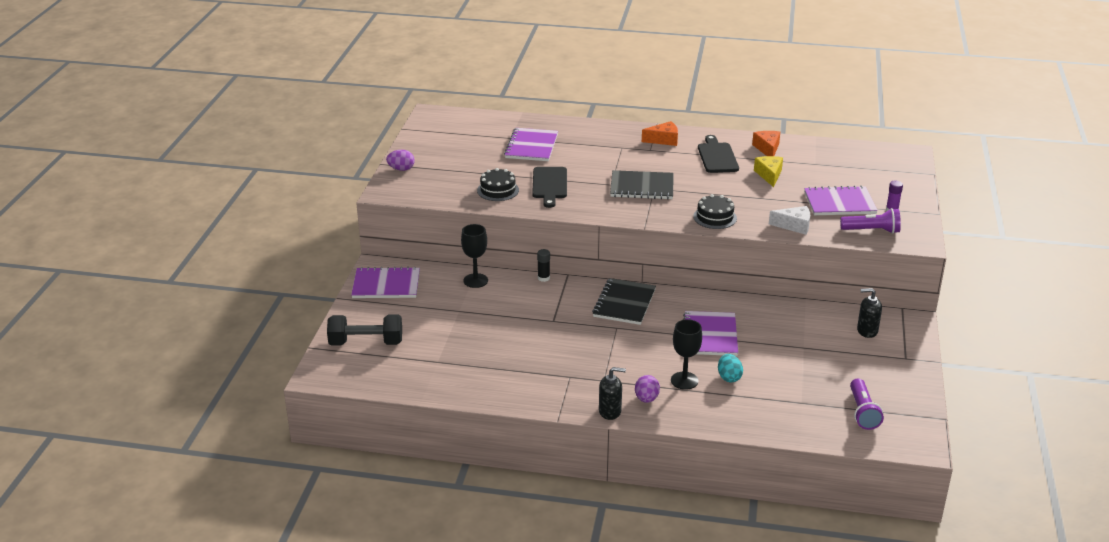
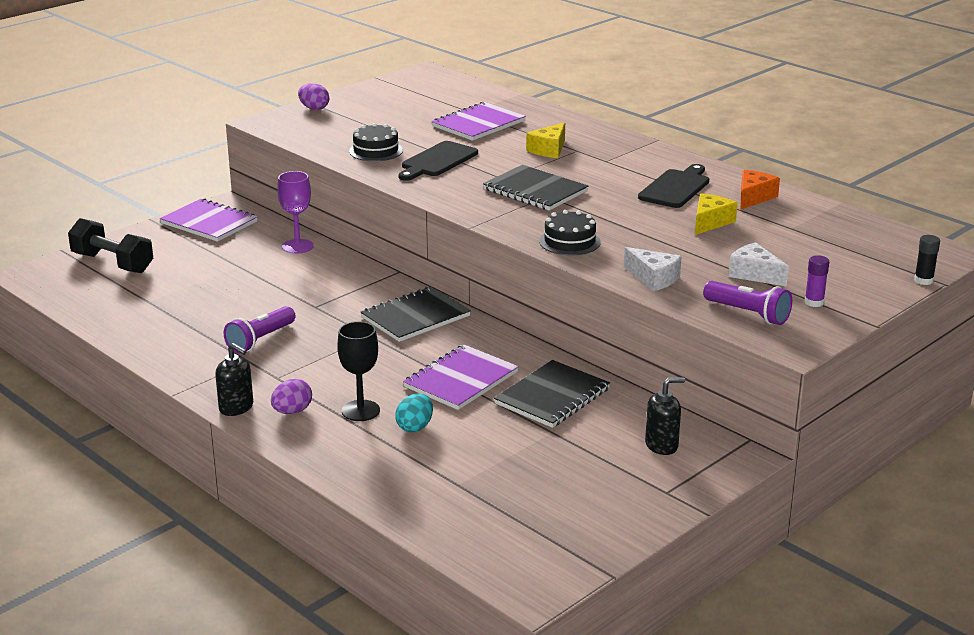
camera: 35 degrees right, 5 degrees down
black goblet [461,224,488,288] -> purple goblet [277,171,314,254]
black glue stick [537,249,550,282] -> black glue stick moved to [914,235,940,285]
orange cheese [642,121,678,146] -> none
purple notebook [804,185,878,215] -> white cheese [728,242,789,287]
purple flashlight [850,379,884,430] -> purple flashlight moved to [224,306,296,353]
black soap dispenser [857,288,882,338] -> black soap dispenser turned 120 degrees clockwise [645,377,685,455]
none -> black notebook [494,360,610,428]
none -> yellow cheese [526,122,565,158]

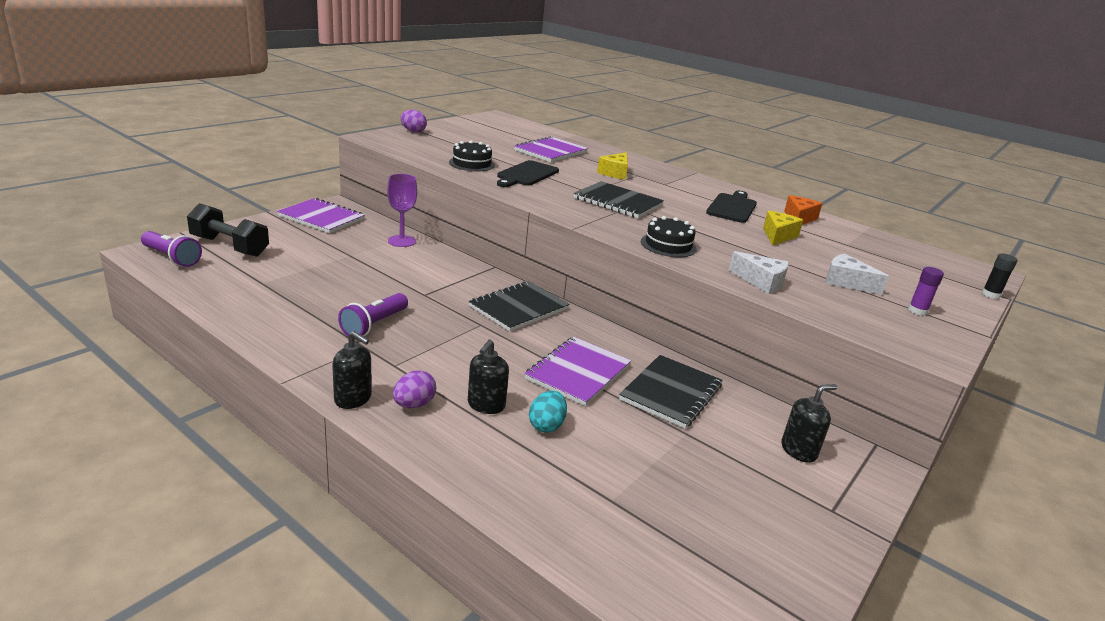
camera: 10 degrees left, 0 degrees up
black goblet [337,321,380,421] -> black soap dispenser [468,340,509,414]
purple flashlight [703,281,792,325] -> purple flashlight moved to [141,231,202,267]

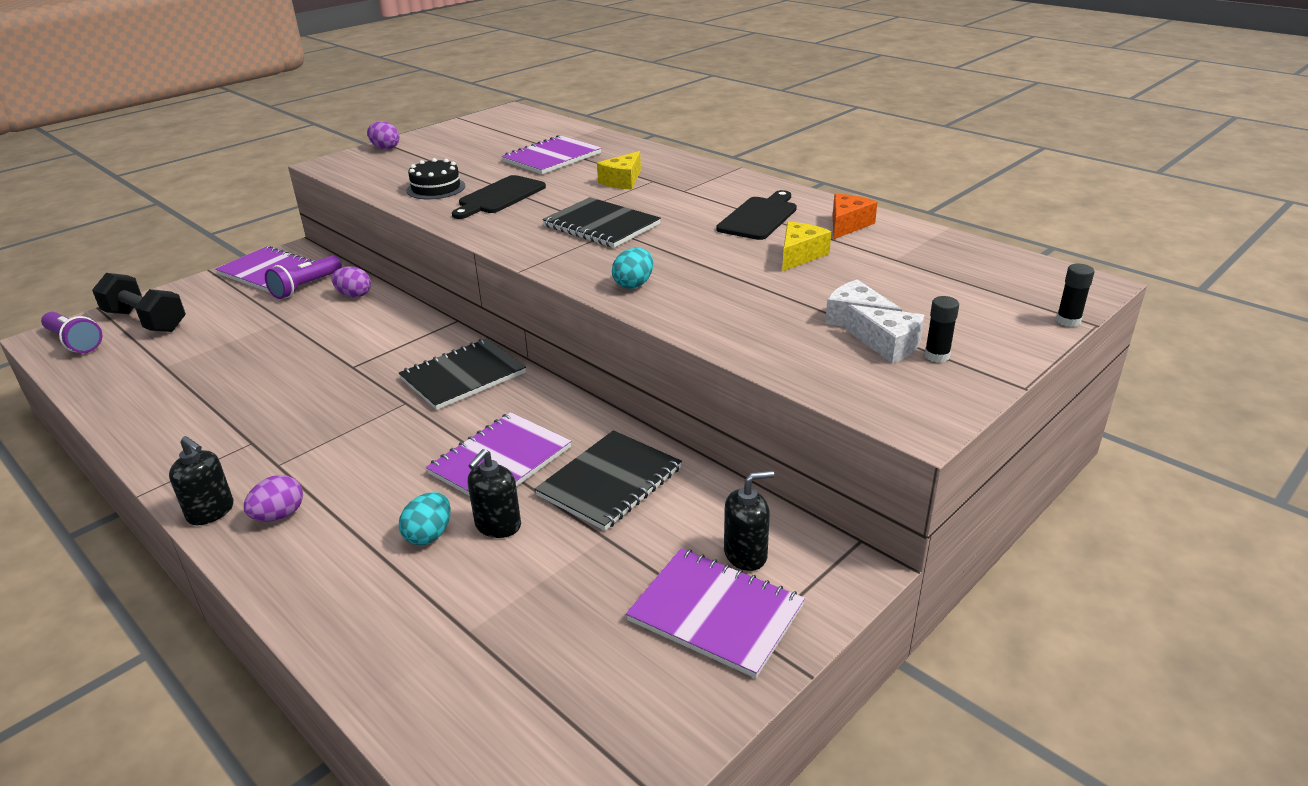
camera: 10 degrees right, 5 degrees up
purple flashlight [338,293,408,336] -> purple flashlight moved to [265,255,342,299]
purple goblet [387,174,417,247] -> purple egg [331,267,371,297]
black soap dispenser [468,340,509,414] -> black soap dispenser moved to [468,449,521,538]
black cake [641,216,697,257] -> turquoise egg [612,248,653,289]
white cheese [729,251,789,294] -> white cheese moved to [846,305,925,364]
purple glue stick [908,267,944,316] -> black glue stick [924,296,959,363]
none -> purple notebook [626,548,805,678]

